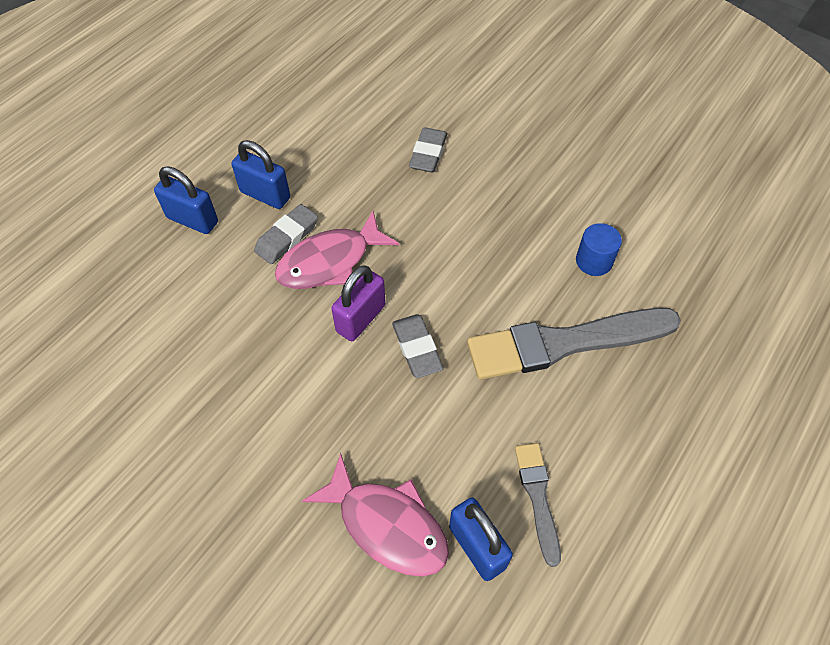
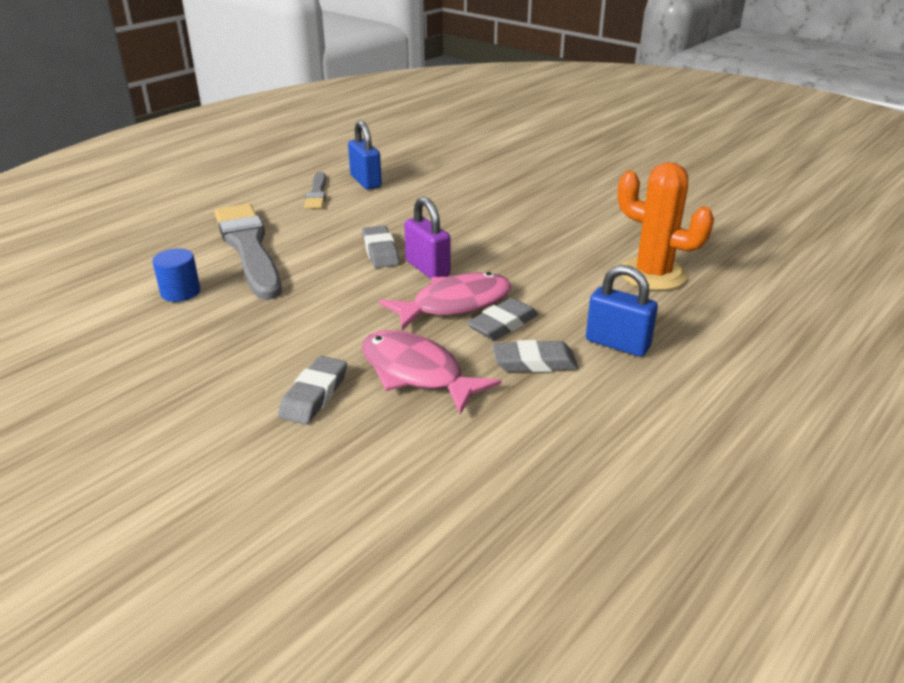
camera: 175 degrees left, 25 degrees down
blue padlock [231,140,290,209] -> grey eraser [492,340,578,372]
pink fish [302,453,449,577] -> pink fish moved to [362,330,501,415]
purple padlock [331,265,386,341] -> purple padlock turned 75 degrees counterclockwise [404,197,451,279]
grey brush [467,308,681,380] -> grey brush turned 105 degrees counterclockwise [215,204,282,300]
none -> orange cactus [618,162,714,290]

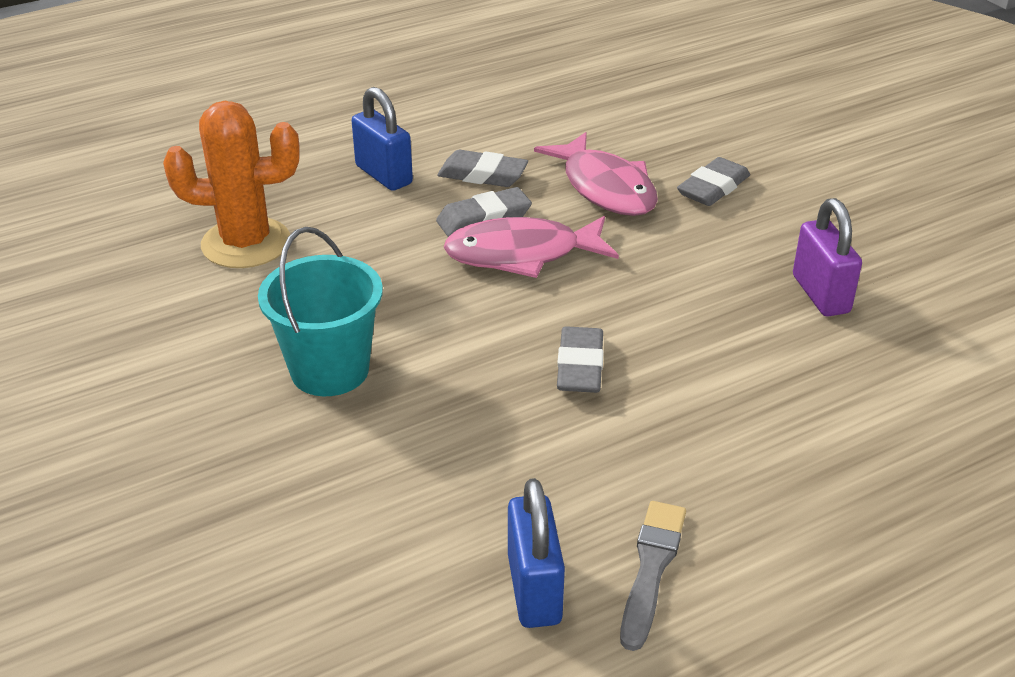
camera: 160 degrees left, 5 degrees up
blue cylinder [152,249,201,302] -> none
grey brush [215,204,282,300] -> none
purple padlock [404,197,451,279] -> purple padlock moved to [793,198,862,317]
orange cactus [618,162,714,290] -> orange cactus turned 60 degrees counterclockwise [163,101,300,268]
none -> turquoise bucket [258,227,383,396]

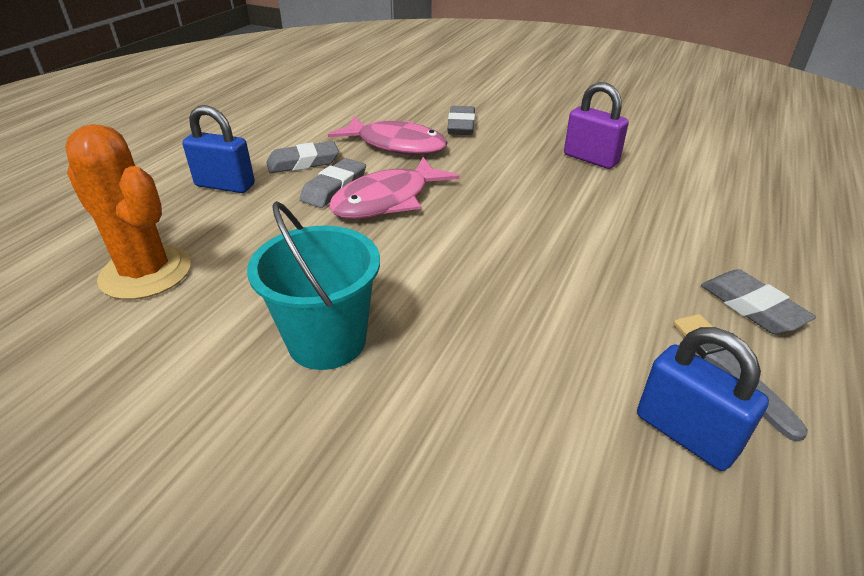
camera: 35 degrees left, 0 degrees up
orange cactus [163,101,300,268] -> orange cactus turned 75 degrees clockwise [65,124,191,300]
grey eraser [557,326,604,393] -> grey eraser moved to [701,269,816,334]

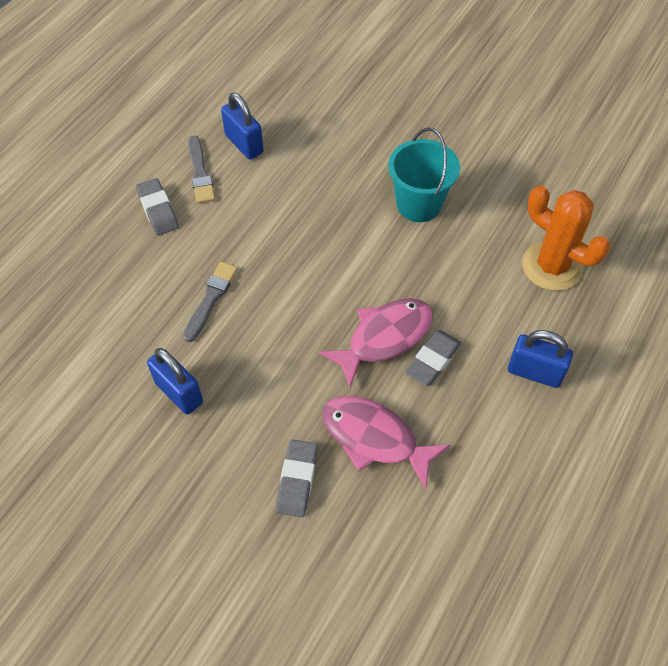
camera: 175 degrees left, 20 degrees up
grey eraser [266,141,339,173] -> none
purple padlock [564,82,629,169] -> blue padlock [147,348,203,415]
none -> grey brush [183,261,238,342]

